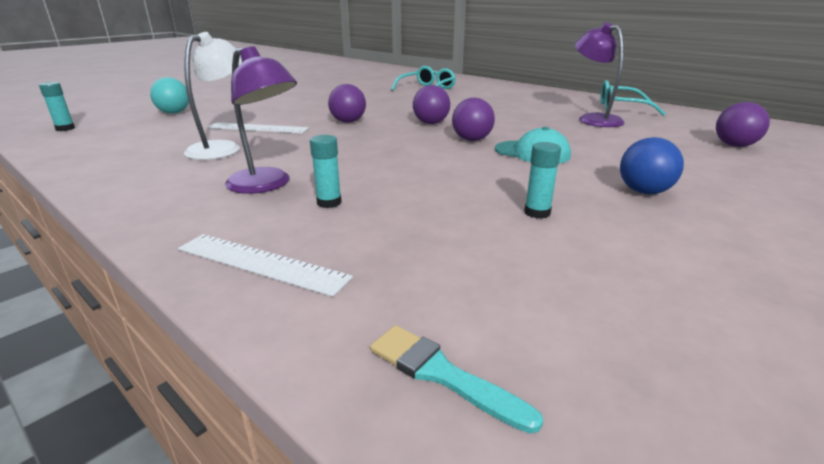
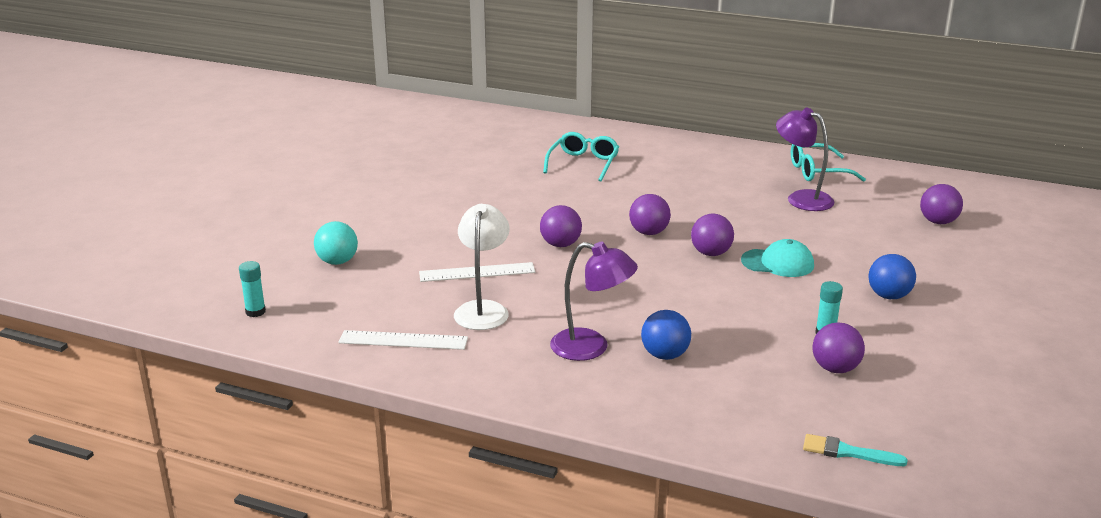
camera: 20 degrees left, 0 degrees up
white ruler [178,234,353,297] -> white ruler moved to [338,330,468,350]
turquoise glue stick [310,135,342,208] -> blue ball [641,310,691,360]
none -> purple ball [813,322,865,373]

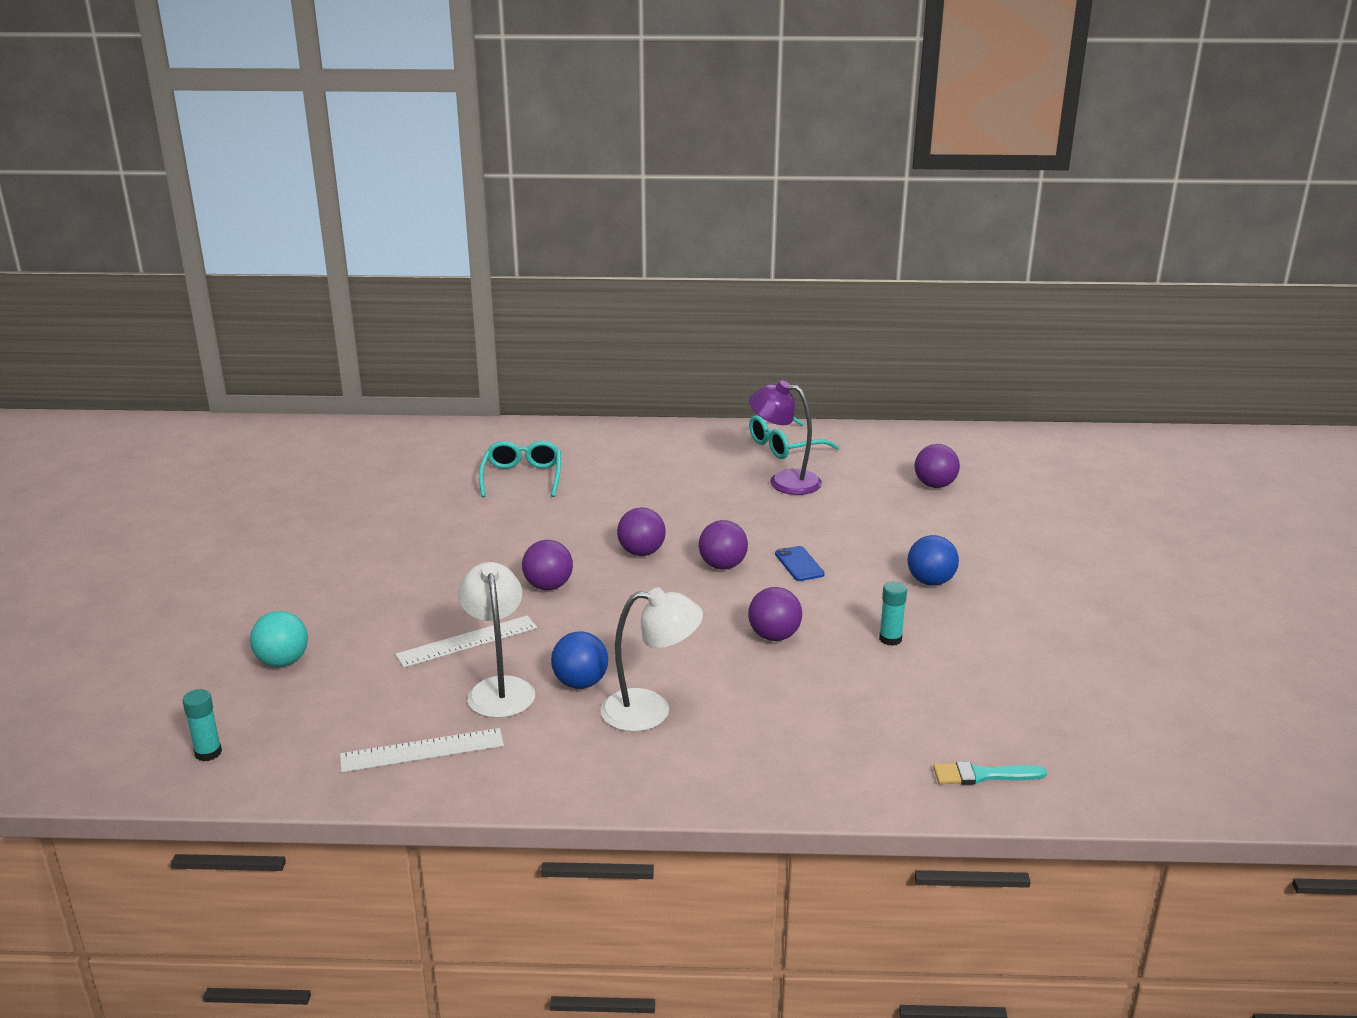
camera: 20 degrees left, 0 degrees up
purple lamp [550,242,638,361] -> white lamp [600,587,703,732]
blue ball [641,310,691,360] -> blue ball moved to [551,632,608,689]
turquoise cap [741,239,814,277] -> blue phone [775,546,825,581]
purple ball [813,322,865,373] -> purple ball moved to [748,587,802,641]

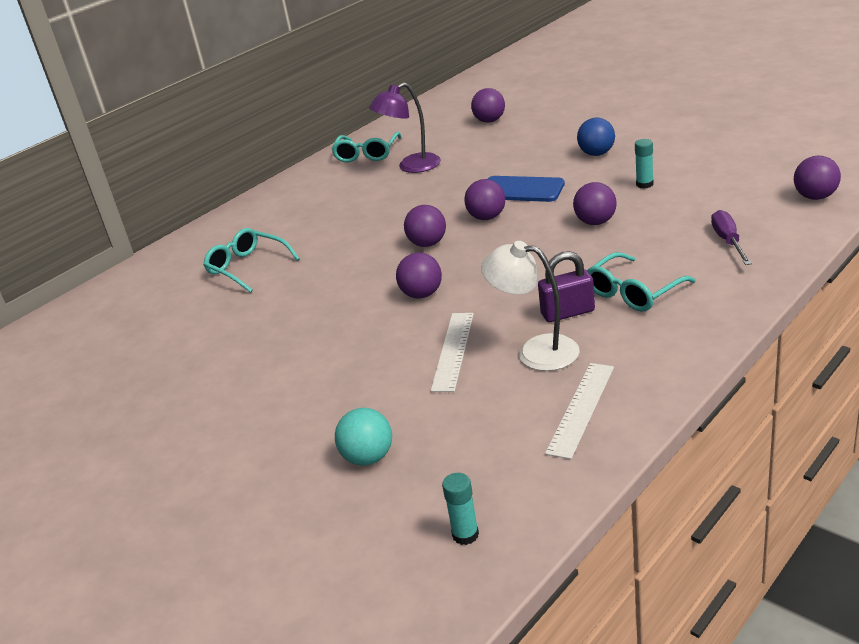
camera: 45 degrees left, 5 degrees up
blue ball [551,632,608,689] -> purple padlock [538,251,595,322]
white lamp [600,587,703,732] -> turquoise glasses [587,252,696,311]
blue phone [775,546,825,581] -> blue phone [488,176,565,202], size x1.72
turquoise brush [933,761,1047,785] -> purple ball [794,155,841,200]
none -> purple screwdriver [711,210,752,265]

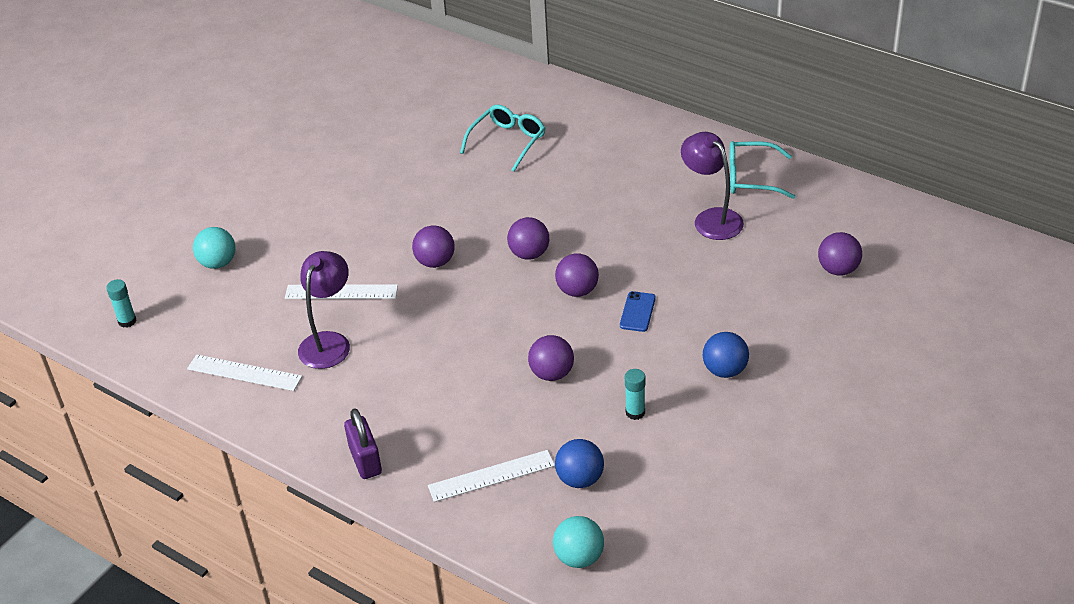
camera: 80 degrees right, 10 degrees up
white lamp [481,241,580,371] -> purple lamp [298,251,350,369]
blue phone [488,176,565,202] -> blue phone [620,291,656,332], size x0.58
purple padlock [538,251,595,322] -> purple padlock moved to [344,408,382,479]
turquoise glasses [587,252,696,311] -> none
purple screwdriver [711,210,752,265] -> white ruler [428,450,555,502]
purple ball [794,155,841,200] -> turquoise ball [553,516,604,568]
none -> blue ball [555,439,604,488]

